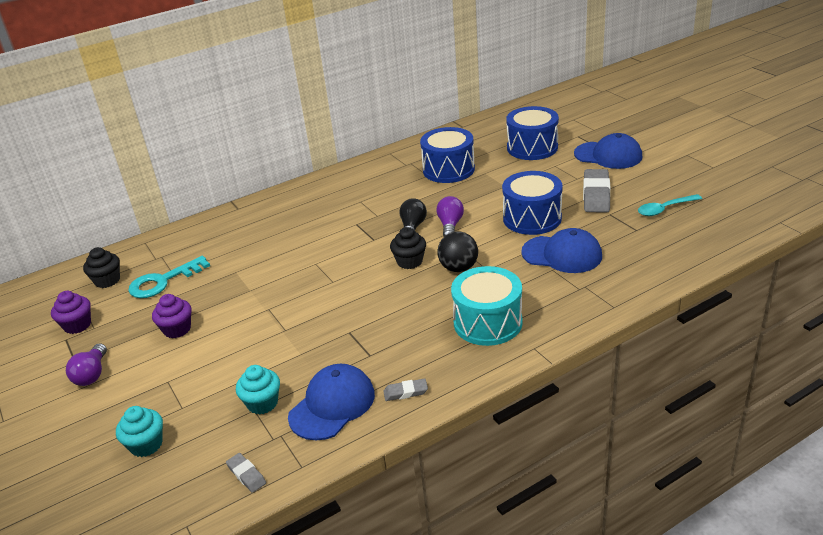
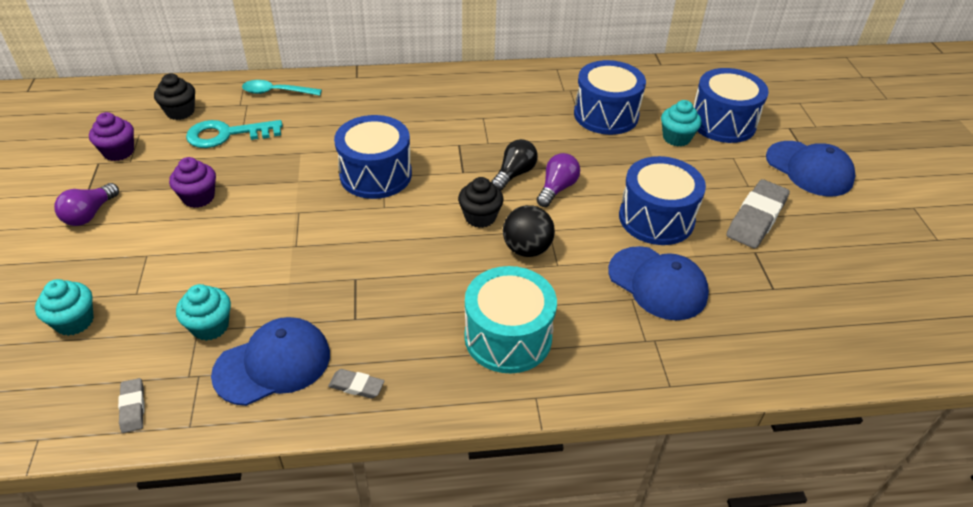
camera: 20 degrees right, 10 degrees up
turquoise spoon [638,194,702,216] -> turquoise spoon moved to [242,80,322,96]
none -> blue drum [334,115,412,199]
none -> turquoise cupcake [661,100,702,146]

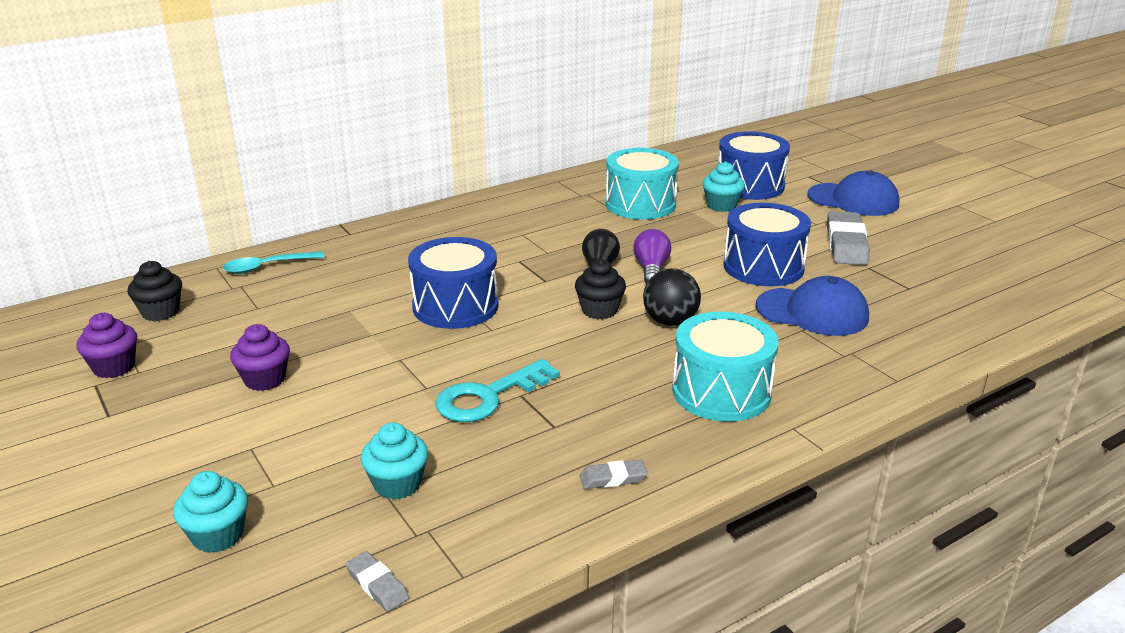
camera: 25 degrees left, 15 degrees down
purple light bulb [54,183,119,226] -> none
turquoise key [186,120,283,148] -> turquoise key moved to [435,359,560,422]
blue cap [211,317,330,406] -> none
blue drum [574,60,646,135] -> turquoise drum [606,148,679,219]

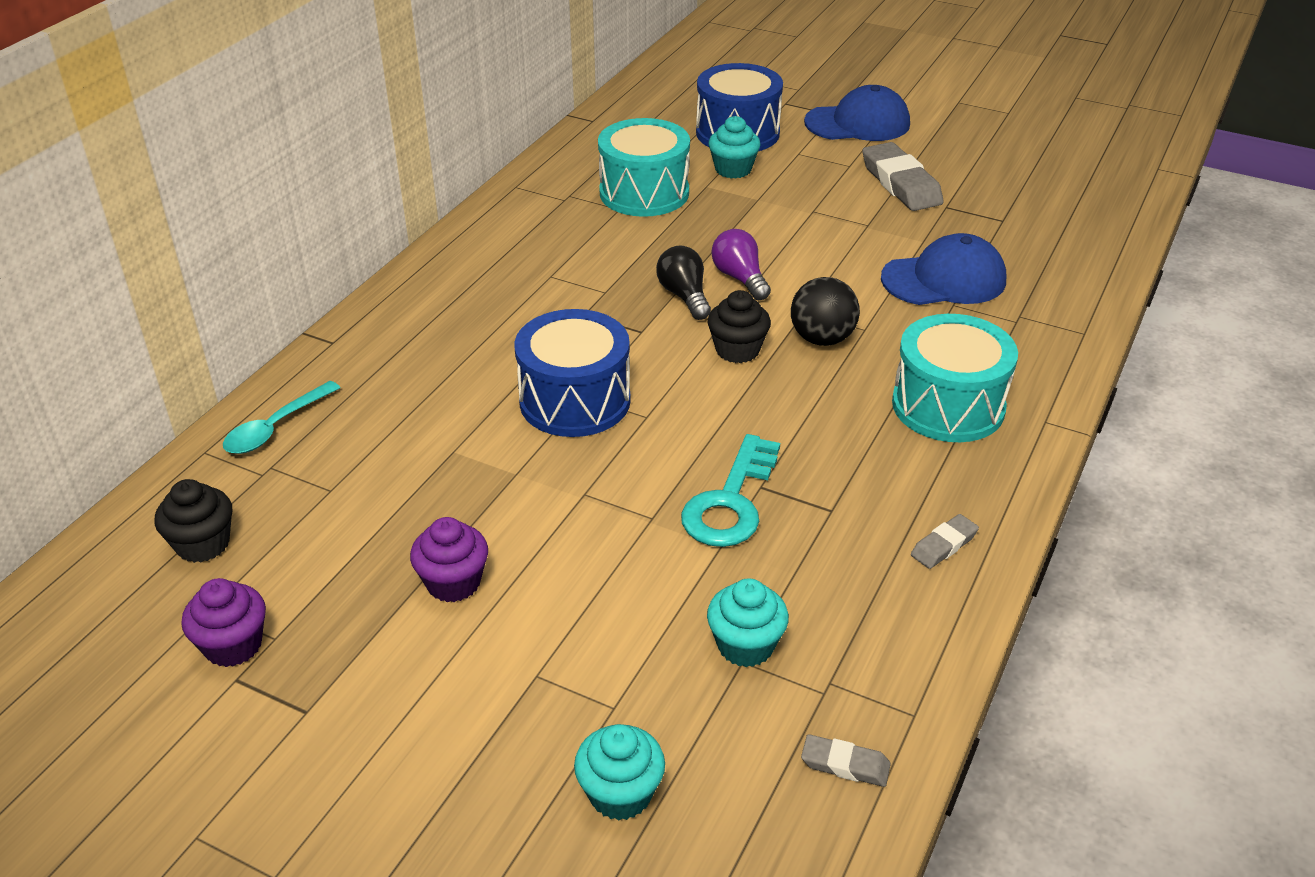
camera: 30 degrees left, 10 degrees up
blue drum [723,203,811,286] -> none

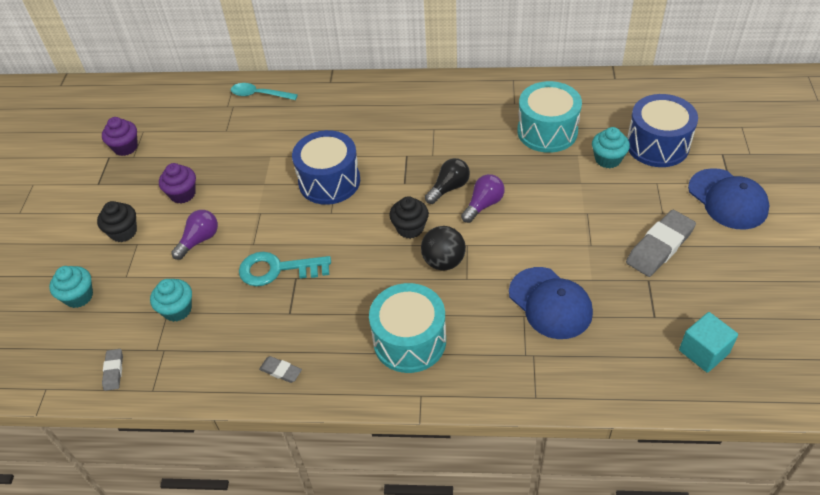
camera: 70 degrees right, 10 degrees up
black cupcake [155,479,232,563] -> black cupcake moved to [97,201,137,242]
none -> purple light bulb [171,210,218,260]
none -> turquoise cube [679,312,738,373]

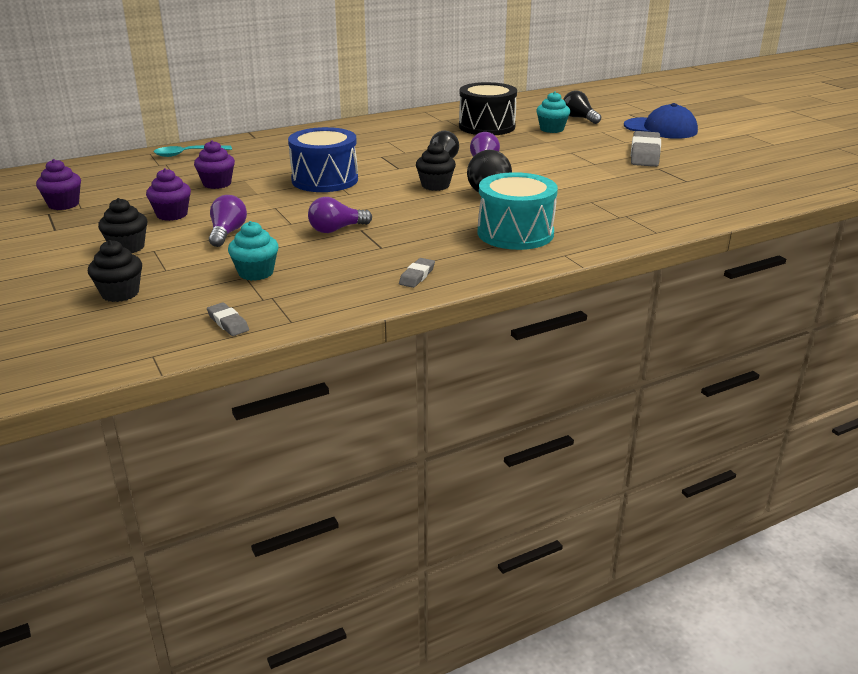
camera: 35 degrees left, 20 degrees down
turquoise cupcake [49,266,93,308] -> black cupcake [88,240,142,302]
turquoise key [239,252,331,286] -> purple light bulb [308,197,372,233]
grey eraser [259,356,302,383] -> grey eraser turned 60 degrees counterclockwise [399,258,435,288]
blue cap [509,267,593,339] -> none
turquoise drum [517,81,582,153] -> black drum [459,82,517,135]
blue drum [627,94,698,167] -> black light bulb [563,90,601,124]
turquoise cube [679,312,738,373] -> none
none -> purple cupcake [194,140,235,189]

